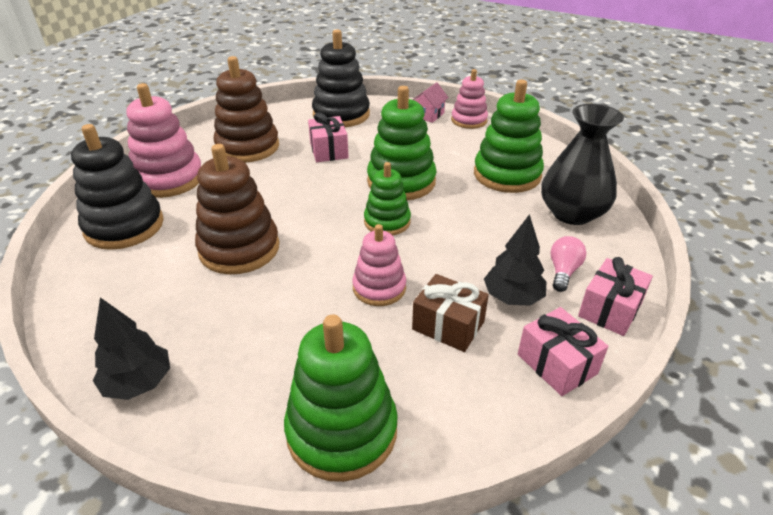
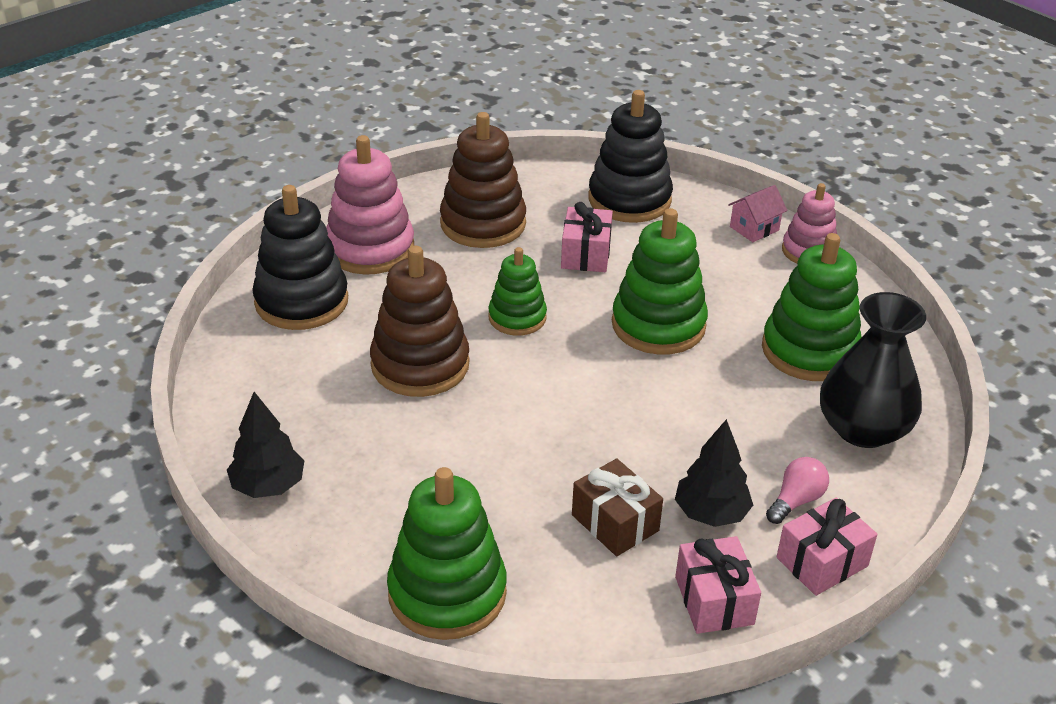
camera: 20 degrees right, 0 degrees up
pink stacking toy [352,224,406,306] -> none
green stacking toy [364,162,411,235] -> green stacking toy moved to [488,247,547,336]

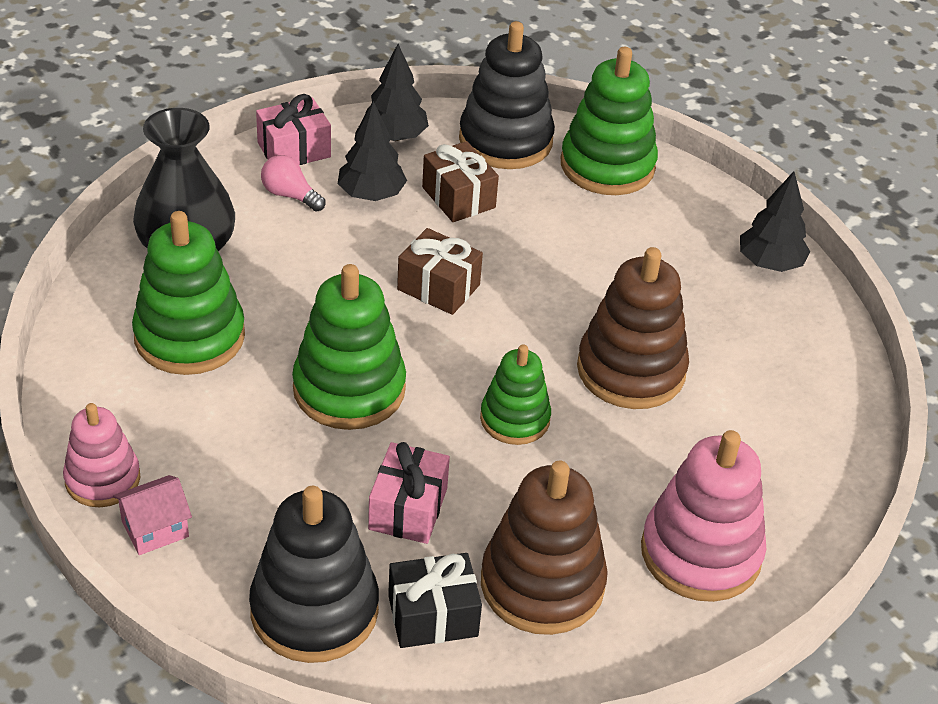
camera: 175 degrees left, 5 degrees up
black stacking toy [252,185,348,330] -> black stacking toy moved to [459,21,555,169]
pink gift [675,536,761,634] -> black tree [364,44,429,141]
pink light bulb [766,457,829,524] -> pink light bulb turned 75 degrees clockwise [261,155,325,212]
none -> black gift [388,553,482,648]
none -> brown gift [397,228,483,315]

